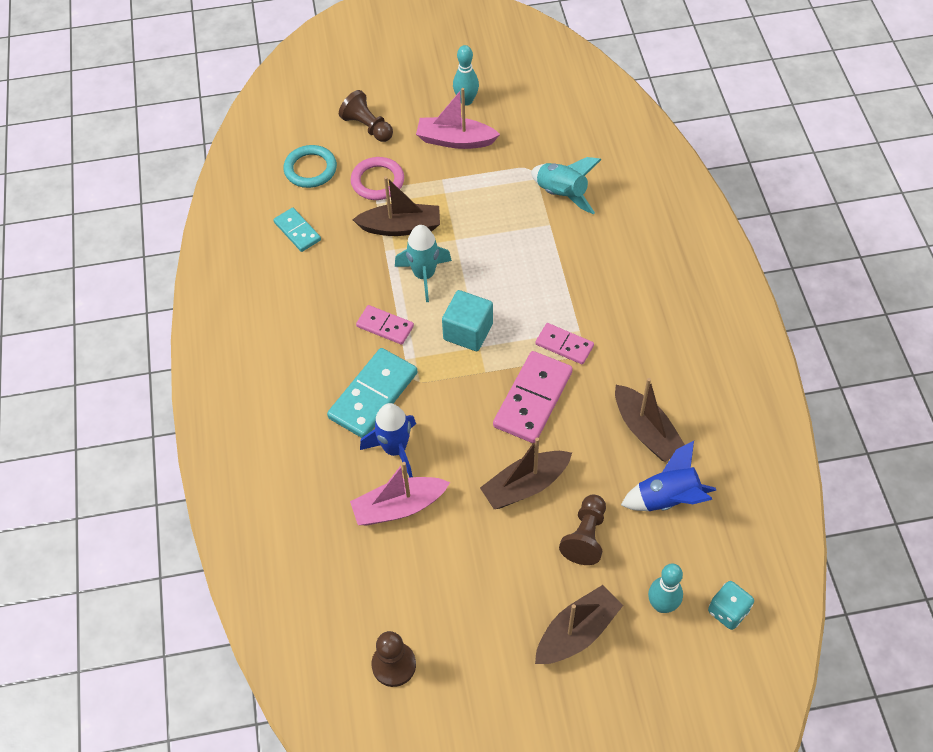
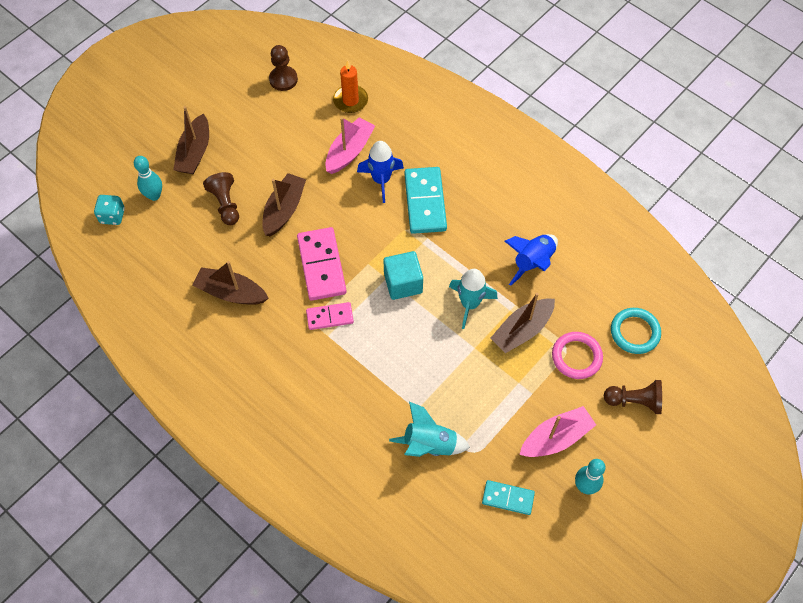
camera: 140 degrees right, 5 degrees up
turquoise domino [273,208,321,252] -> turquoise domino moved to [482,480,535,515]
pink domino [356,305,414,345] -> none
blue rocket [621,441,716,511] -> blue rocket moved to [505,234,558,286]
none -> orange candle [333,61,368,113]

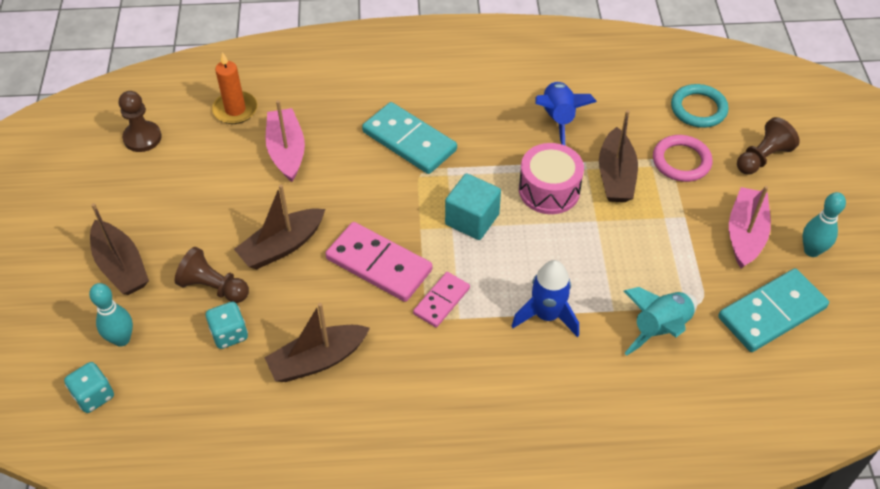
camera: 45 degrees left, 10 degrees down
brown boat [262,173,306,236] -> brown boat turned 105 degrees counterclockwise [234,184,325,269]
blue rocket [357,141,404,203] -> blue rocket moved to [512,260,579,337]
turquoise rocket [449,269,498,329] -> pink drum [519,143,584,214]
turquoise domino [482,480,535,515] -> turquoise domino [718,268,829,352], size x1.71
none -> turquoise dice [206,302,248,349]

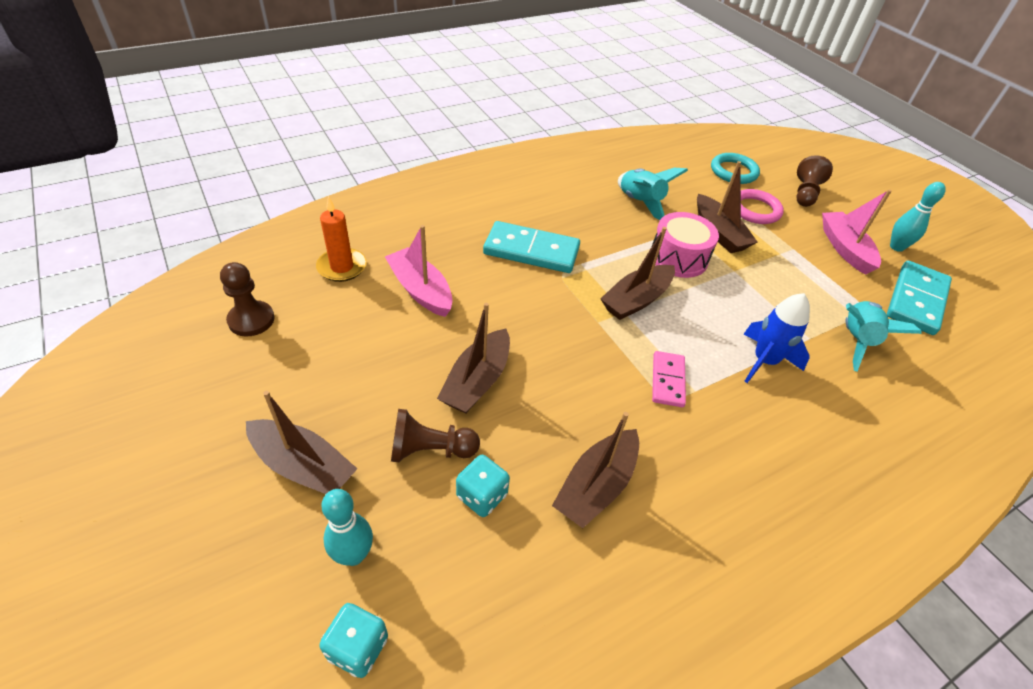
camera: 30 degrees left, 5 degrees down
pink domino [325,222,433,302] -> none
turquoise cube [445,173,501,240] -> brown boat [600,227,675,320]
blue rocket [535,82,597,145] -> turquoise rocket [618,168,688,220]

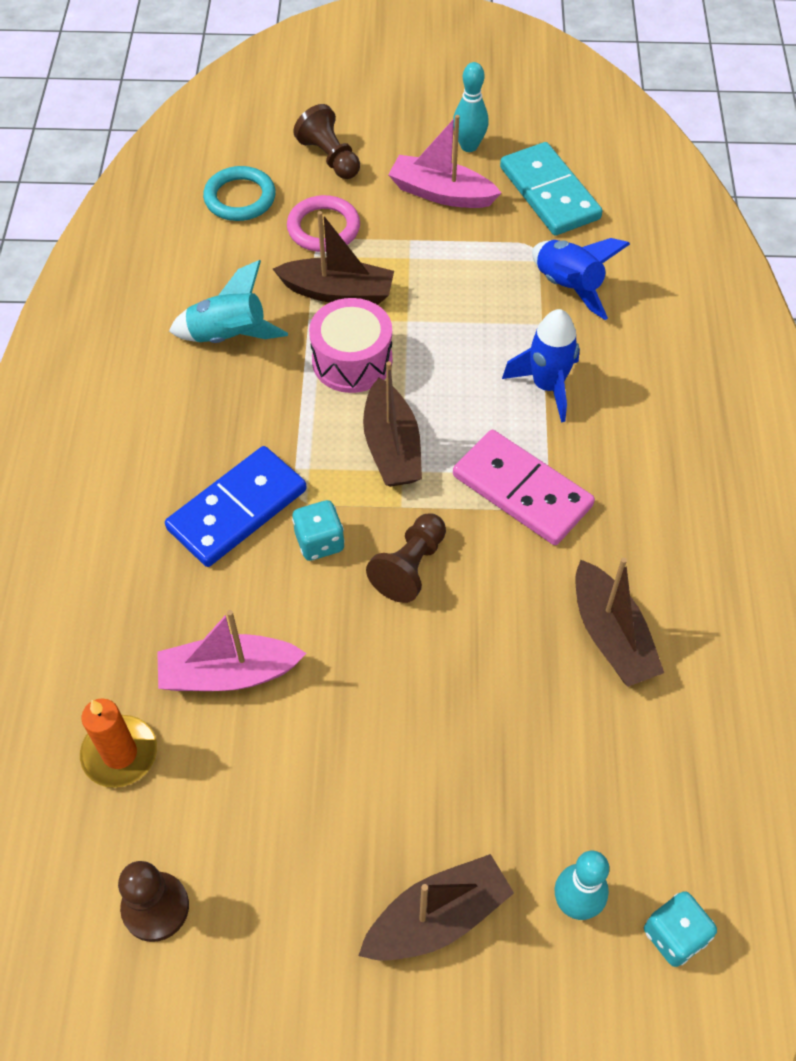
camera: 55 degrees left, 10 degrees up
brown pawn [391,409,480,462] -> brown pawn moved to [366,513,446,603]
brown boat [437,303,510,414] -> none
turquoise dice [456,455,510,517] -> turquoise dice moved to [292,500,345,561]
turquoise domino [483,221,580,273] -> blue domino [165,446,307,567]
pink domino [652,351,686,407] -> pink domino [453,430,595,545], size x1.71
turquoise rocket [846,301,922,372] -> blue rocket [532,238,630,320]

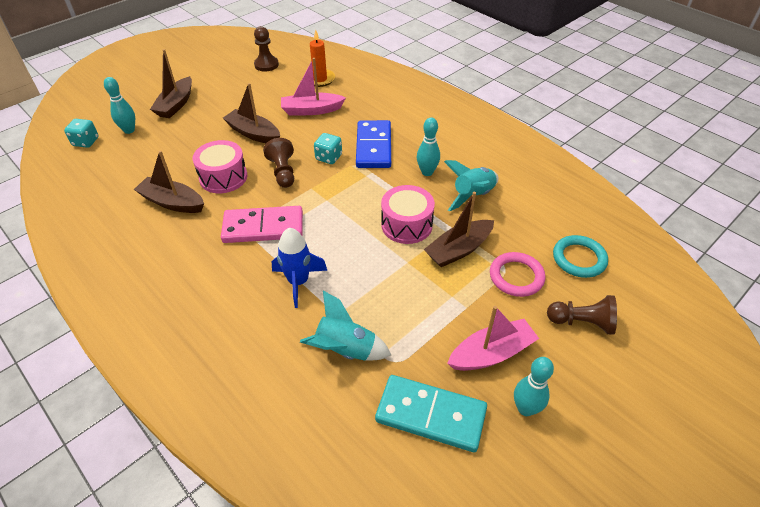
camera: 135 degrees right, 10 degrees down
pink boat [157,610,306,691] -> pink boat turned 135 degrees counterclockwise [281,58,346,115]
brown boat [363,361,422,487] -> brown boat moved to [223,83,280,143]
blue rocket [532,238,630,320] -> turquoise rocket [300,291,391,361]
none -> pink drum [193,140,247,193]
none -> turquoise bowling pin [417,117,440,176]

